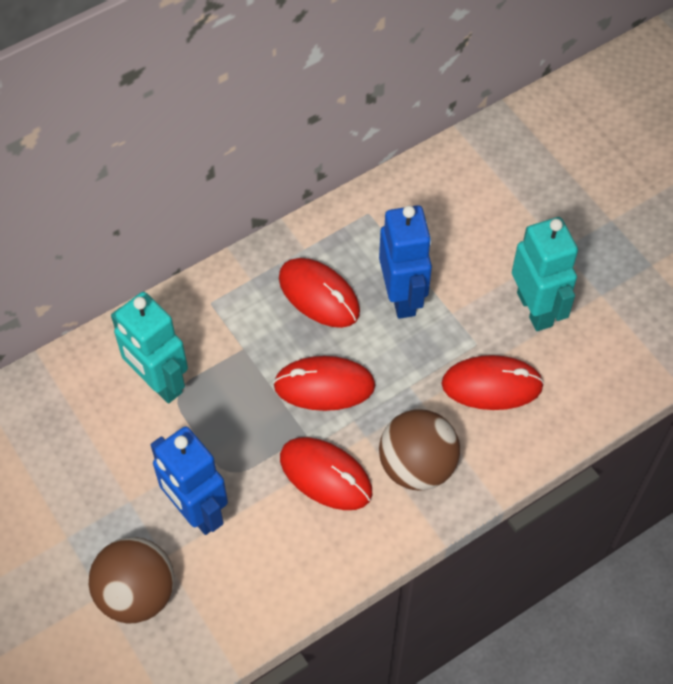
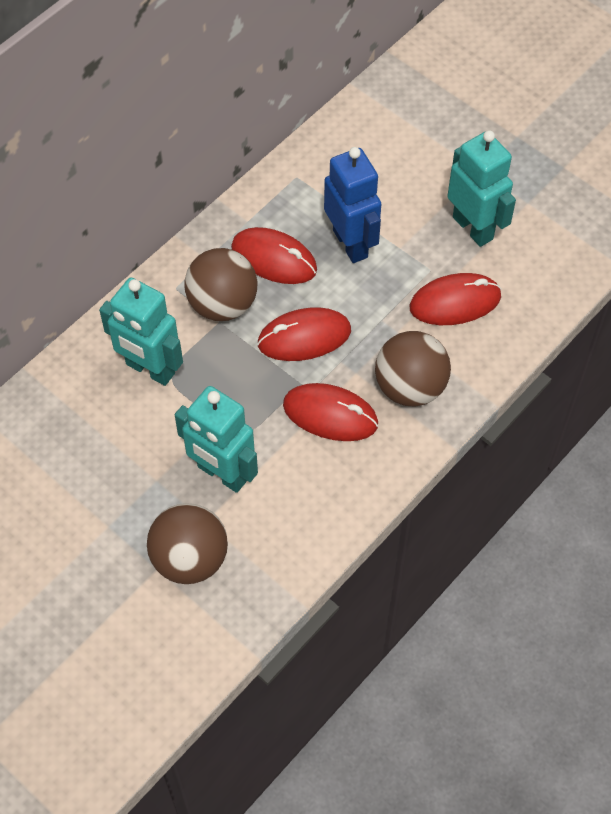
camera: 15 degrees left, 0 degrees up
blue robot [151,426,228,535] -> turquoise robot [175,386,258,493]
none -> brown ball [184,248,257,321]

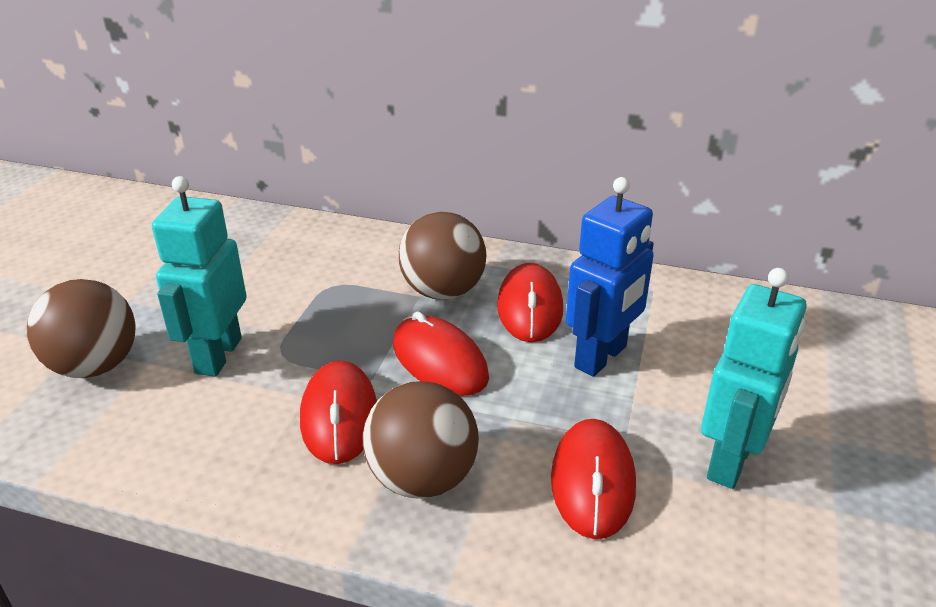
camera: 65 degrees right, 25 degrees down
turquoise robot [99,277,183,386] -> none
red mouse [410,273,502,325] -> red mouse turned 45 degrees clockwise [551,419,636,539]

